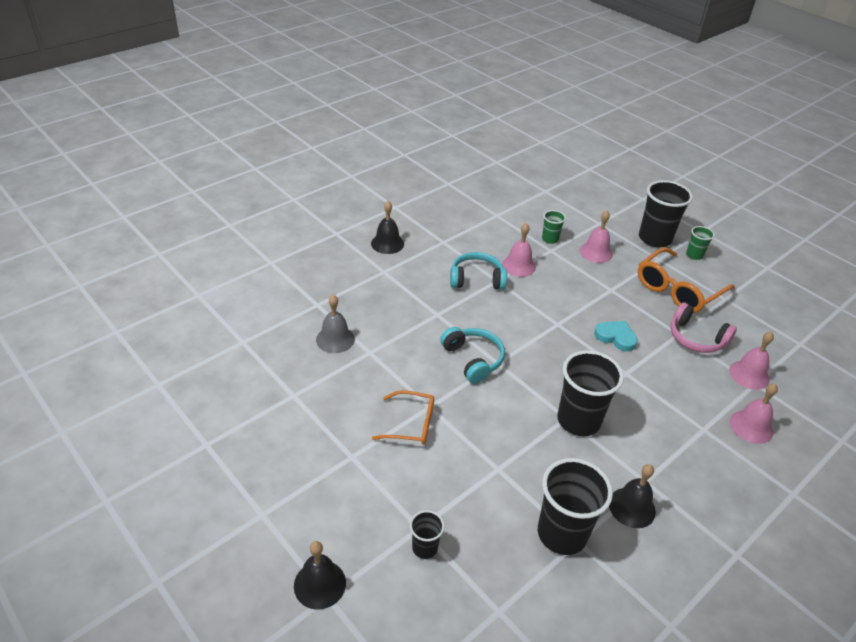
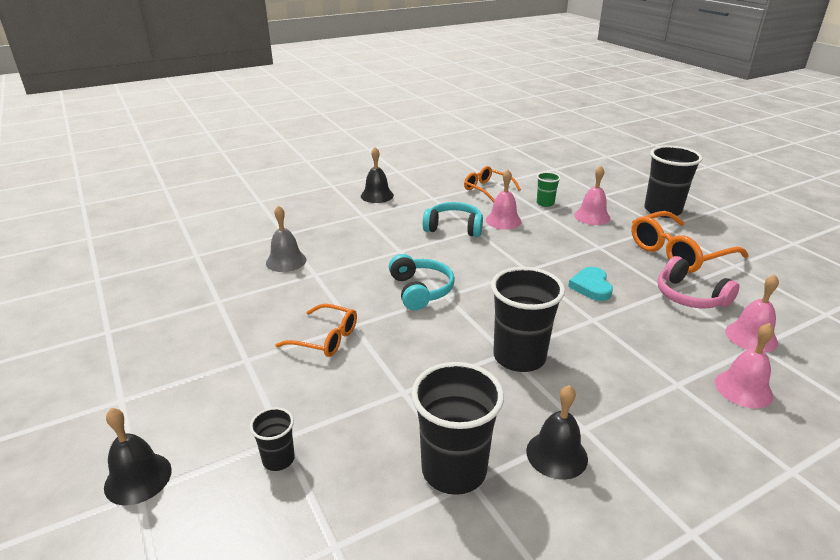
camera: 15 degrees right, 10 degrees down
turquoise heart [594,321,638,351] -> turquoise heart turned 135 degrees counterclockwise [568,267,613,301]
green cup [686,226,715,260] -> none
none -> orange glasses [464,166,521,202]

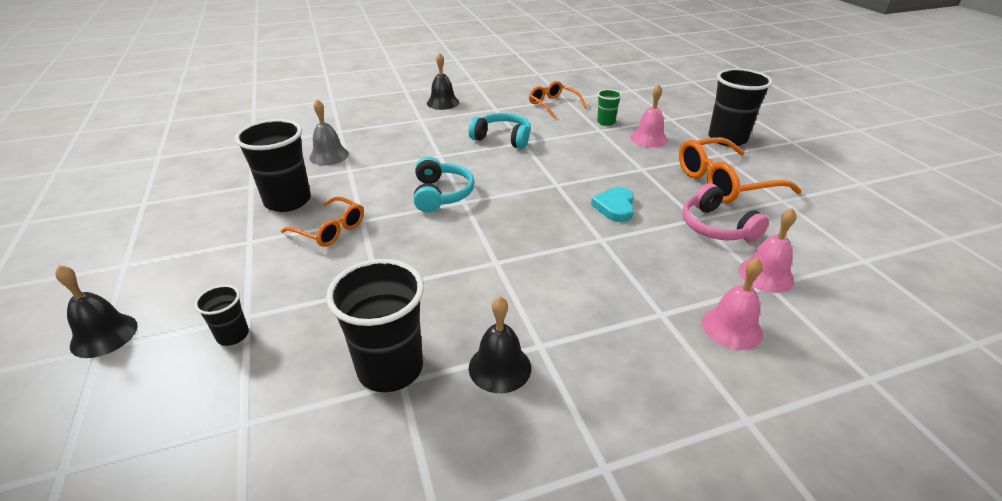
camera: 10 degrees right, 5 degrees up
pink bell [486,169,522,229] -> none
black cup [491,267,565,372] -> black cup moved to [235,119,311,212]

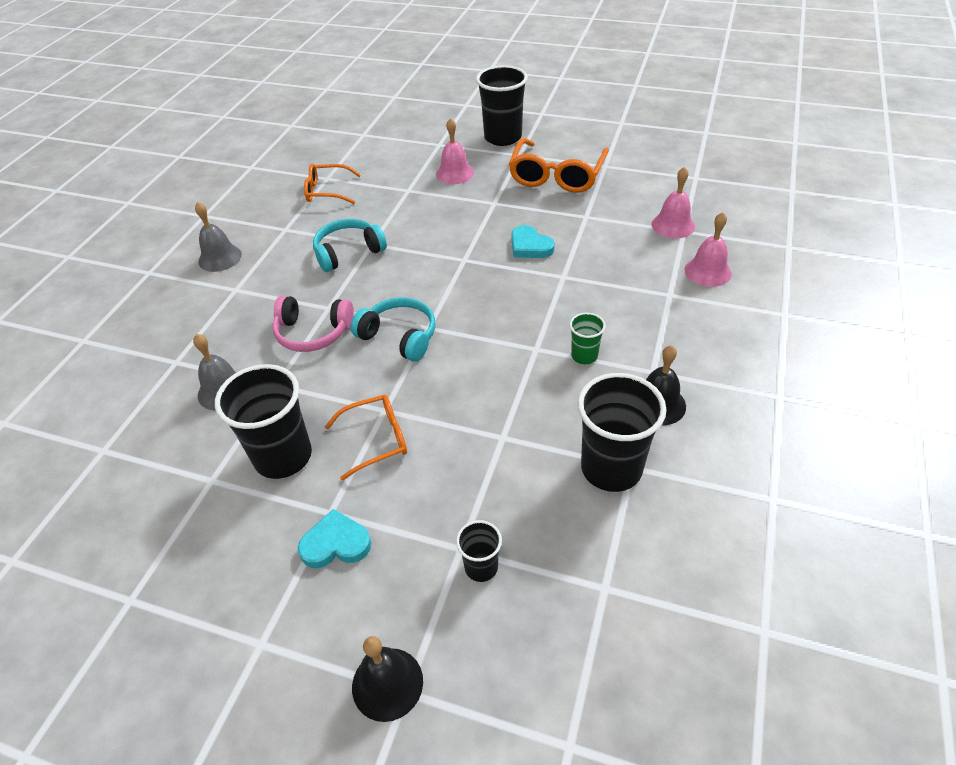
camera: 50 degrees left, 10 degrees up
black bell [427,53,459,110] -> grey bell [195,202,242,272]
green cup [597,89,622,126] -> green cup moved to [569,313,606,364]
pink headphones [682,183,769,242] -> pink headphones moved to [272,296,354,352]
none -> turquoise heart [298,509,371,568]

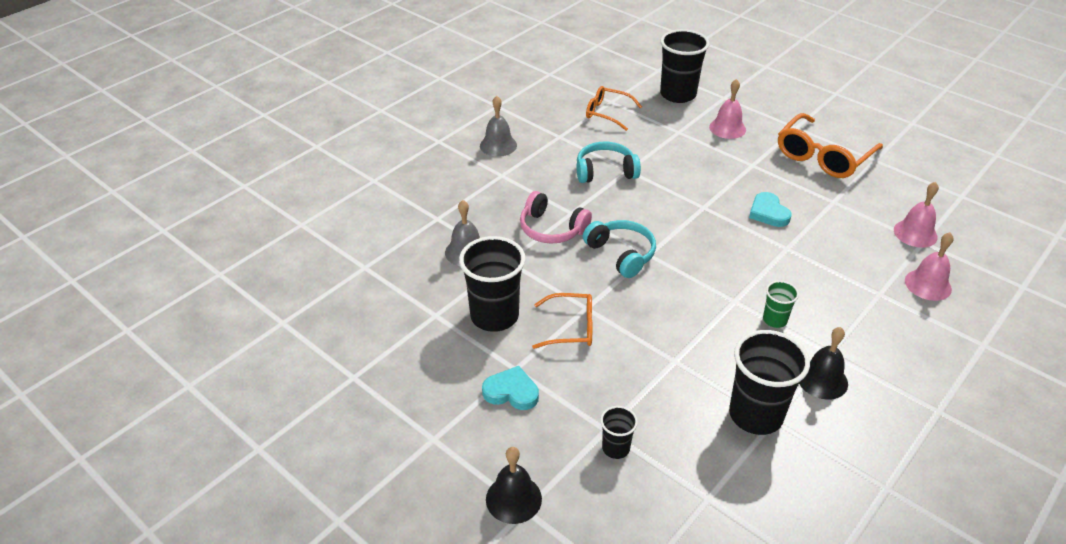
camera: 20 degrees right, 5 degrees down
black cup [476,65,528,146] -> black cup moved to [660,29,710,103]

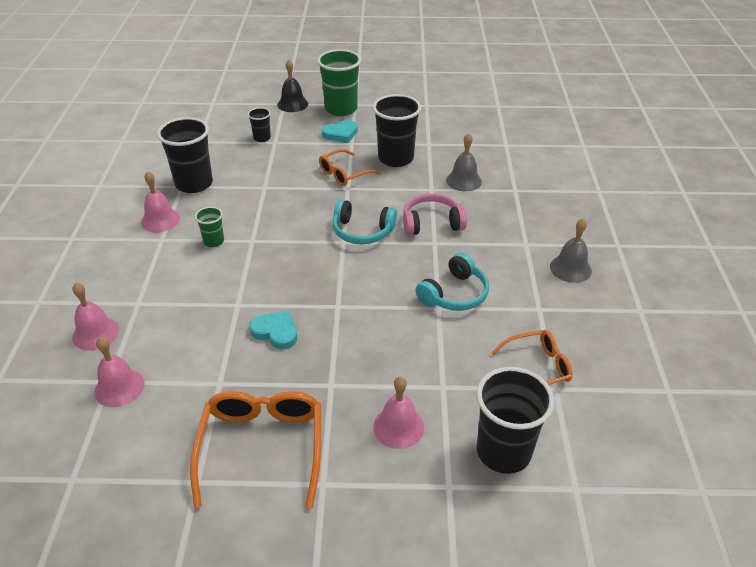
camera: 140 degrees right, 0 degrees up
black bell [799,327,848,400] -> pink bell [141,171,180,232]
none -> green cup [317,49,361,116]

